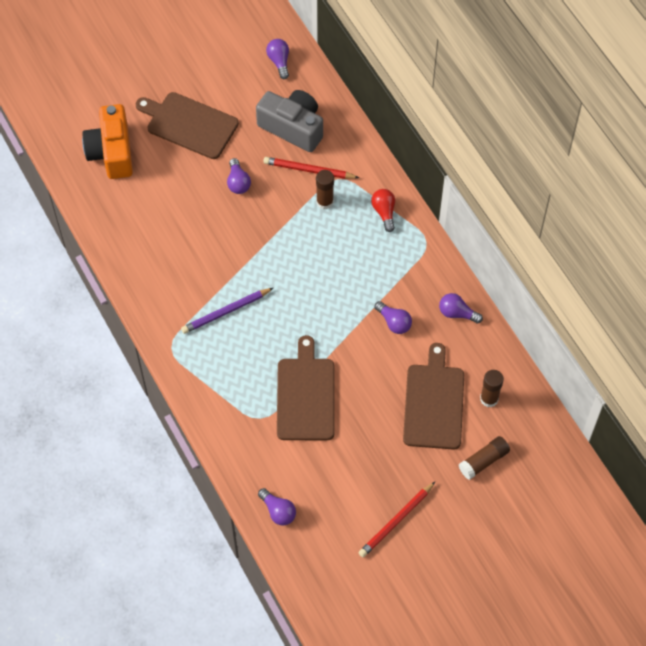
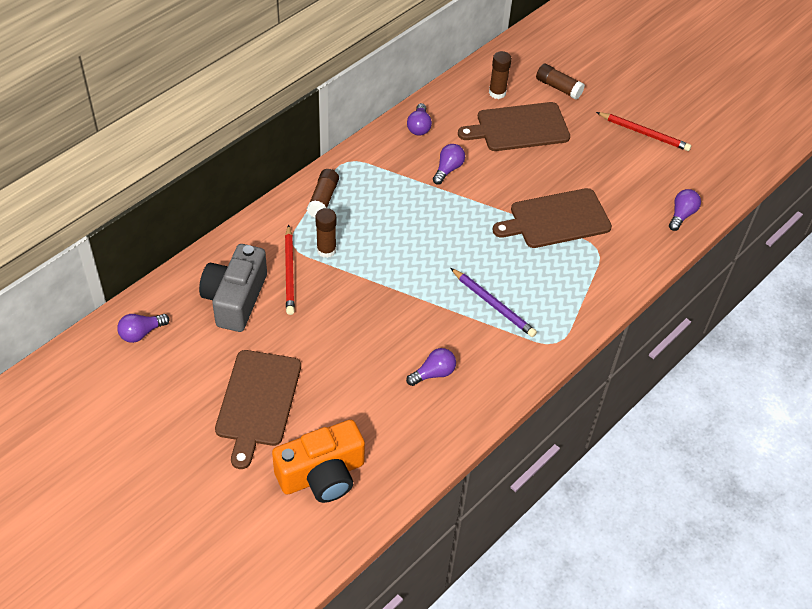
camera: 110 degrees left, 10 degrees down
purple light bulb [227,158,251,194] -> purple light bulb moved to [406,348,456,386]
red light bulb [371,189,395,232] -> brown glue stick [307,169,339,218]

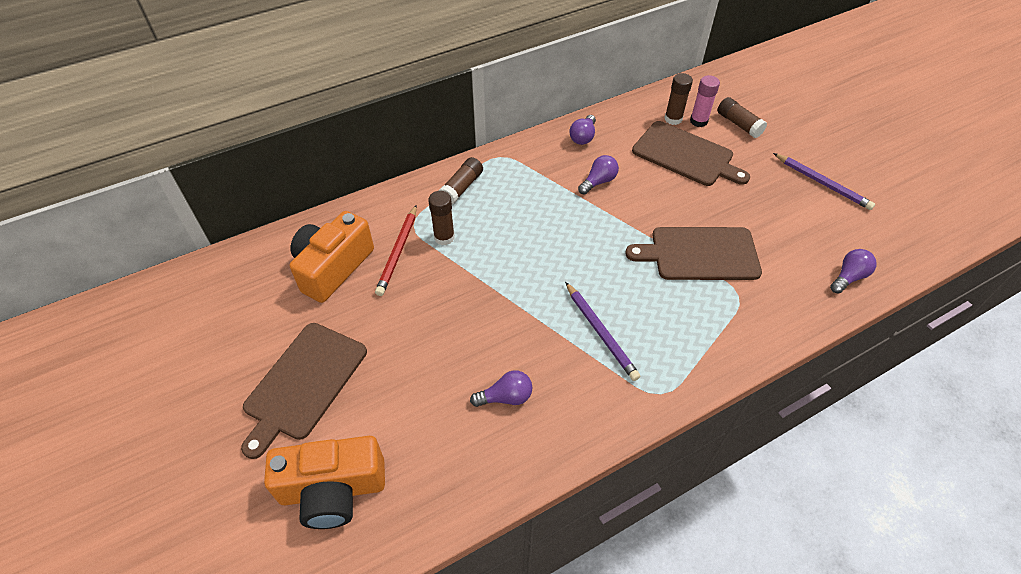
camera: 20 degrees right, 0 degrees up
purple light bulb [117,314,170,343] -> none
grey camera [199,244,267,332] -> orange camera [290,211,374,303]
brown cutting board [458,102,570,151] -> brown cutting board turned 150 degrees counterclockwise [632,121,750,186]
red pencil [596,112,691,151] -> purple pencil [773,153,875,210]
none -> pink glue stick [690,75,720,127]

